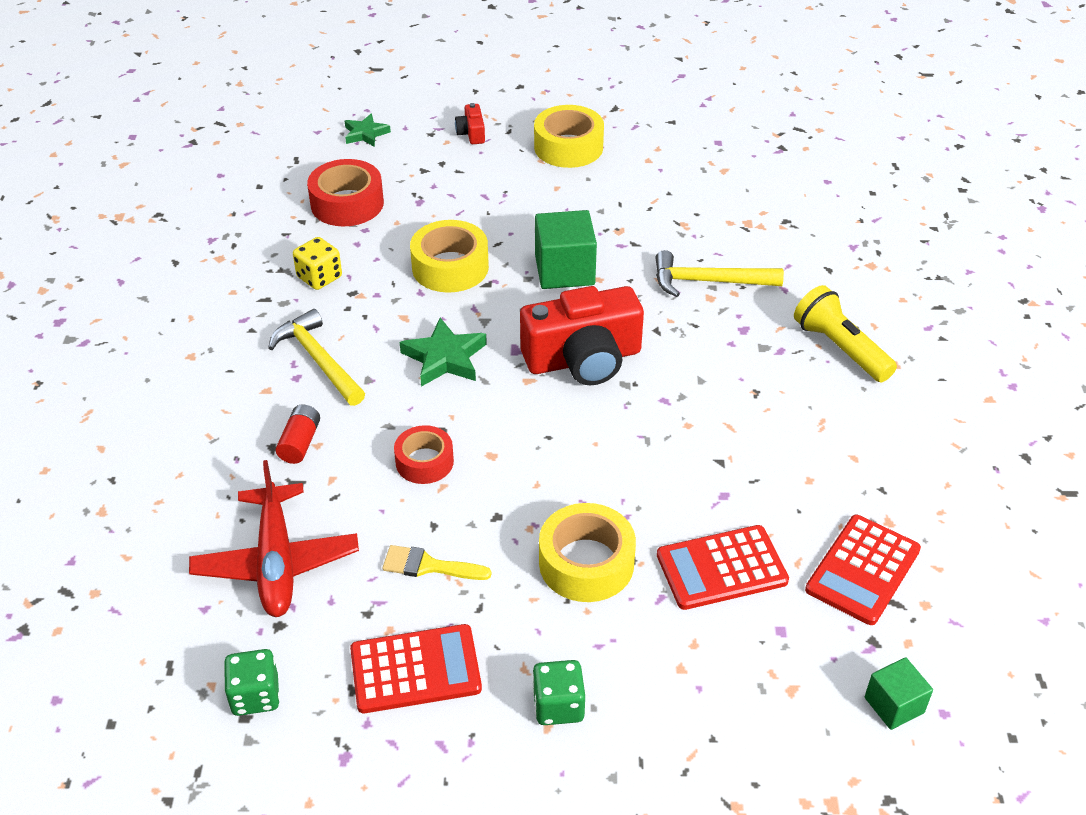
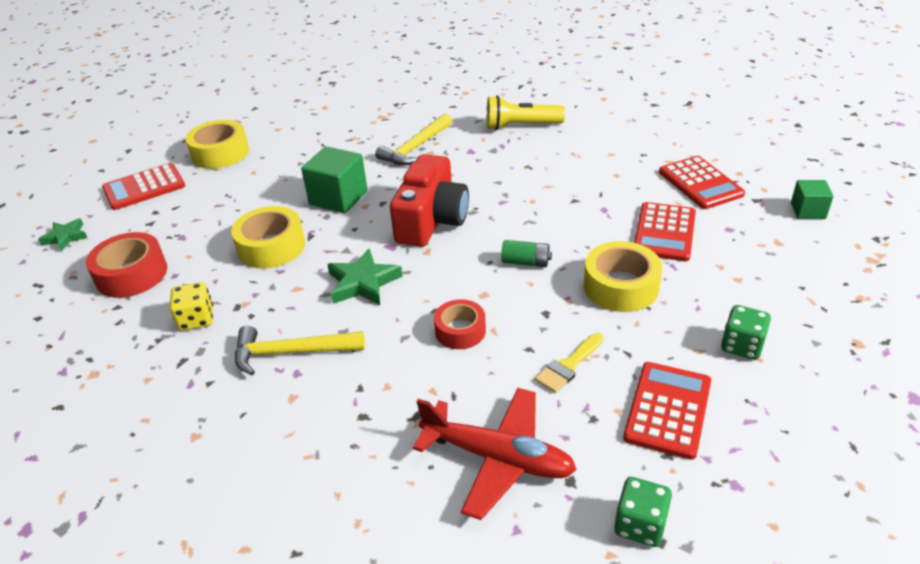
camera: 55 degrees left, 5 degrees down
red battery [276,404,320,464] -> none
red camera [455,103,485,144] -> red calculator [102,163,185,210]
none -> green battery [501,240,552,267]

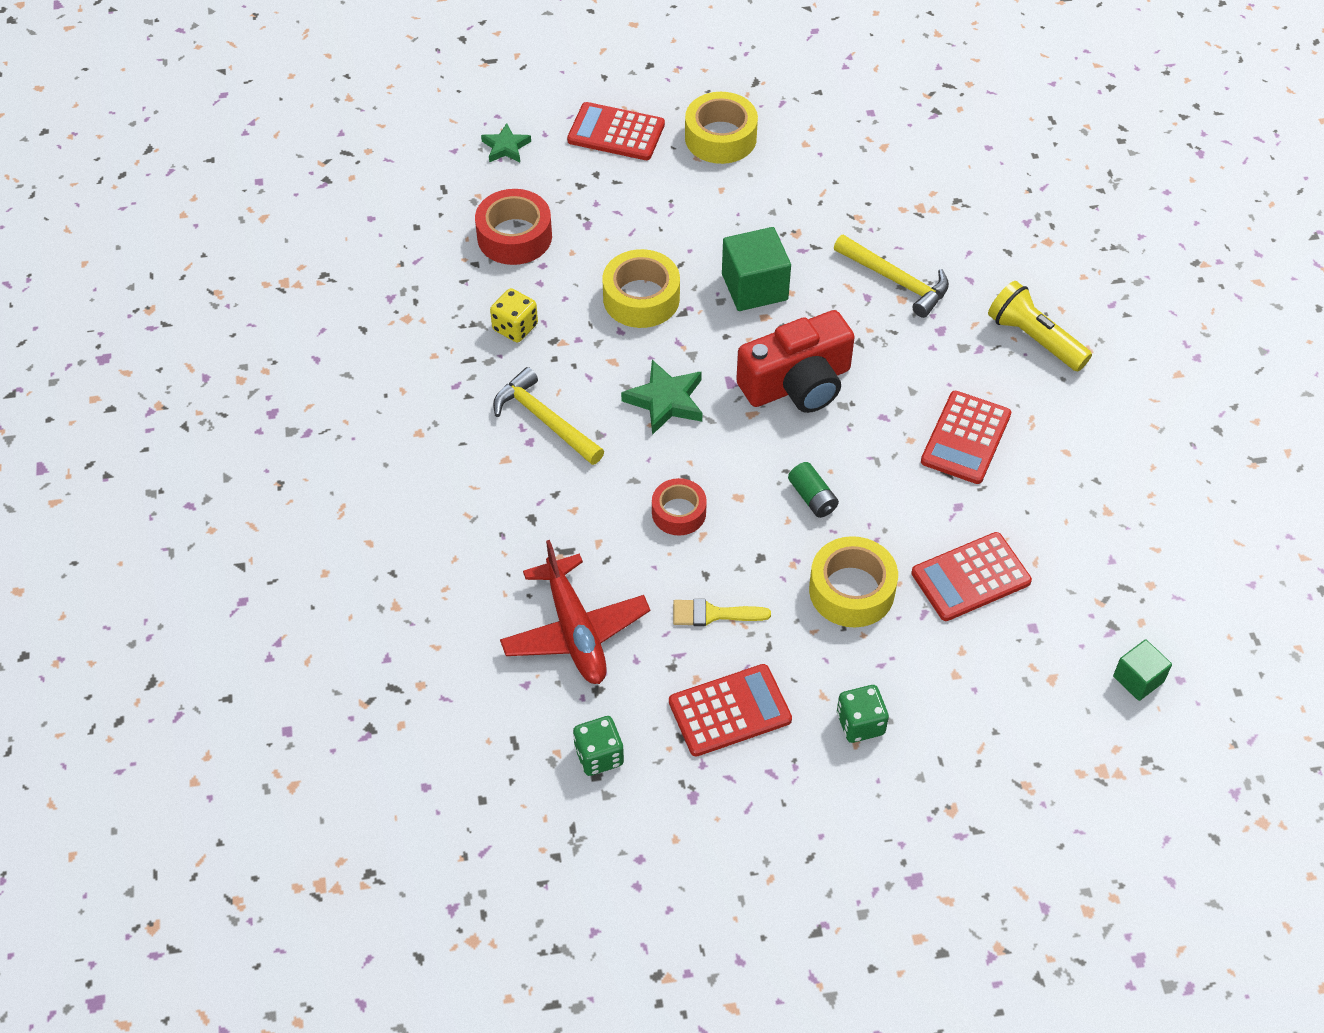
camera: 45 degrees right, 15 degrees up
yellow hammer [375,114,452,165] -> yellow hammer turned 135 degrees counterclockwise [834,235,949,318]
red calculator [659,156,745,209] -> red calculator moved to [921,391,1011,484]

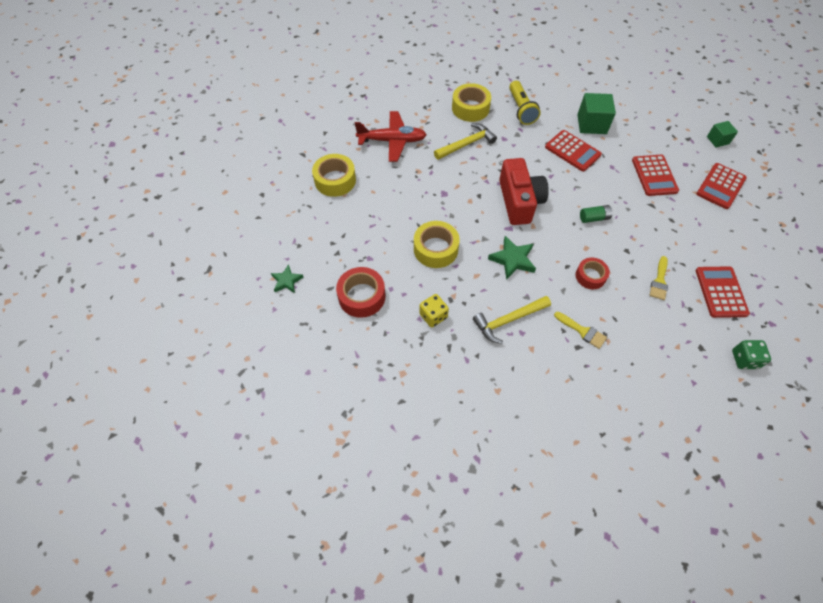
camera: 70 degrees left, 5 degrees up
red plane [500,540,650,684] -> red plane moved to [355,111,427,162]
red calculator [567,102,665,160] -> red calculator moved to [696,163,747,209]
green cube [722,227,791,311] -> green cube moved to [577,93,616,134]
yellow tape [809,536,898,627] -> yellow tape moved to [452,83,491,122]
green dice [837,685,889,743] -> none
yellow flashlight [988,281,1092,371] -> yellow flashlight turned 75 degrees counterclockwise [509,81,541,125]
none -> yellow brush [554,312,607,349]

